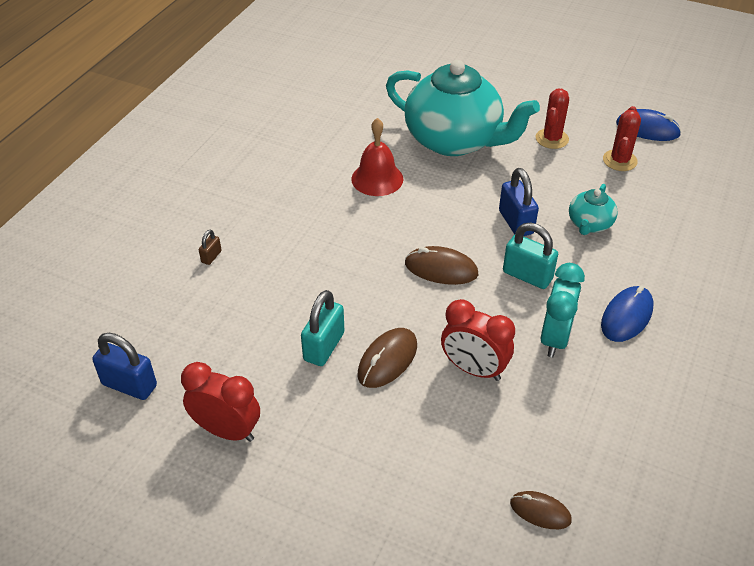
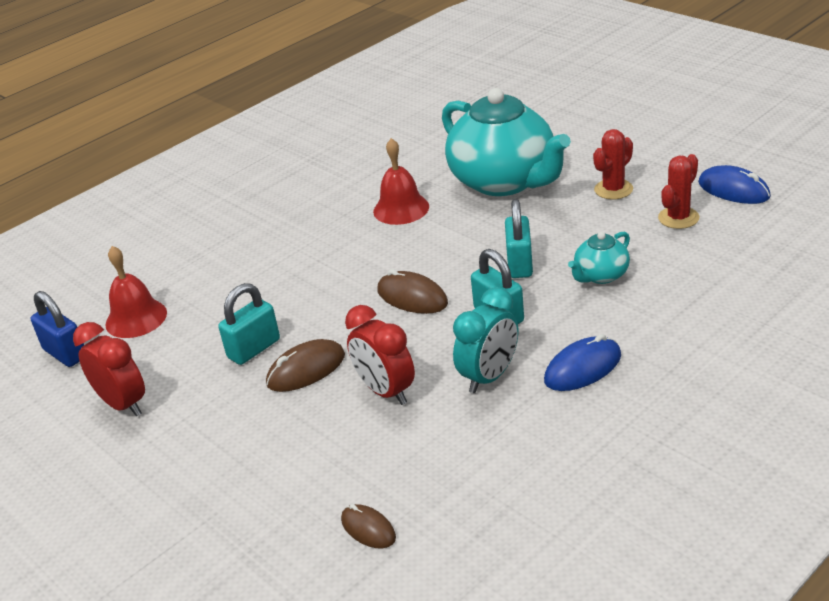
camera: 25 degrees right, 10 degrees down
brown padlock [199,230,221,265] -> none
blue padlock [499,168,539,236] -> turquoise padlock [505,199,533,278]
none -> red bell [105,246,167,338]

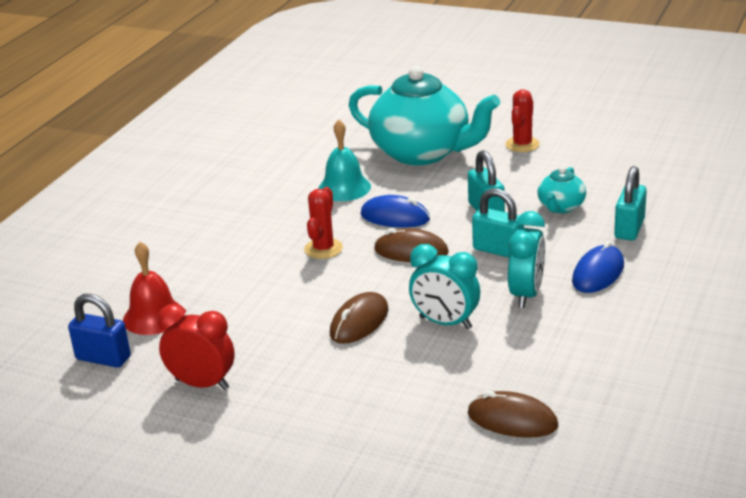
camera: 25 degrees left, 5 degrees down
turquoise padlock [218,283,280,365] -> turquoise padlock moved to [614,166,647,241]
brown mouse [341,504,396,548] -> brown mouse [468,391,558,438], size x1.50
red clock [345,305,415,405] -> turquoise clock [409,244,480,329]
red bell [373,138,429,225] -> turquoise bell [318,120,371,201]
red cactus [658,154,700,229] -> red cactus moved to [304,187,343,259]
blue mouse [698,165,771,204] -> blue mouse moved to [361,195,430,227]

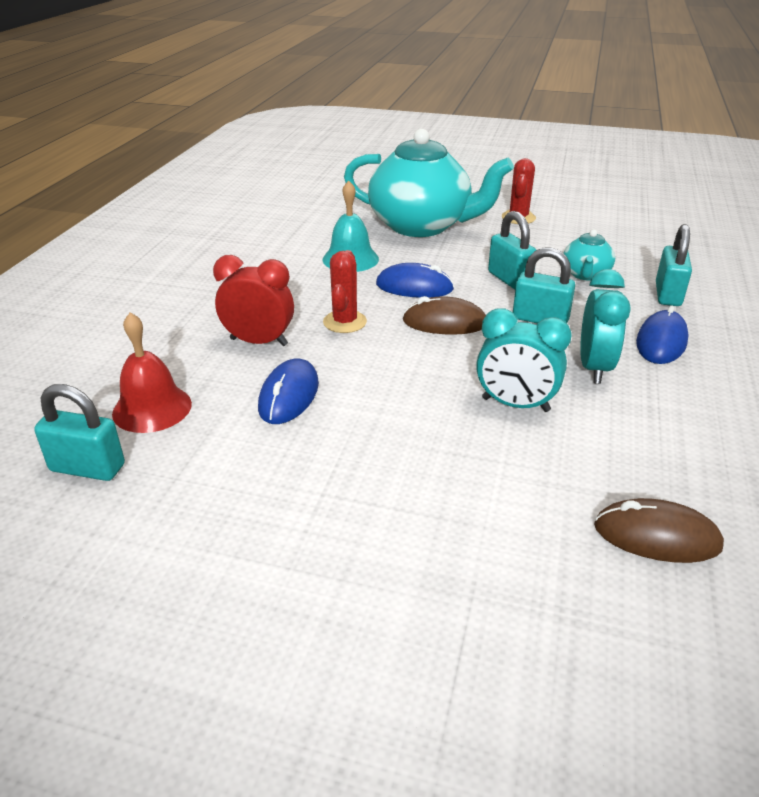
camera: 10 degrees left, 5 degrees up
blue padlock [68,294,131,368] -> turquoise padlock [34,384,125,481]
red clock [157,304,235,390] -> red clock moved to [213,255,294,346]
brown mouse [330,292,388,344] -> none
none -> blue mouse [258,358,319,424]

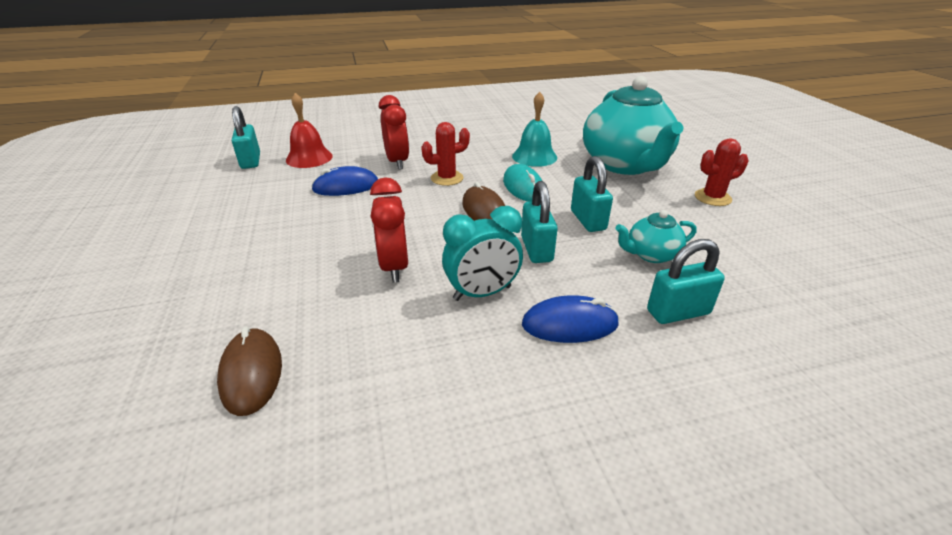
camera: 60 degrees right, 0 degrees up
blue mouse [376,263,454,298] -> turquoise mouse [503,164,542,202]
turquoise clock [476,309,571,412] -> red clock [370,177,408,282]
turquoise padlock [488,211,536,289] -> turquoise padlock turned 45 degrees counterclockwise [571,156,613,232]

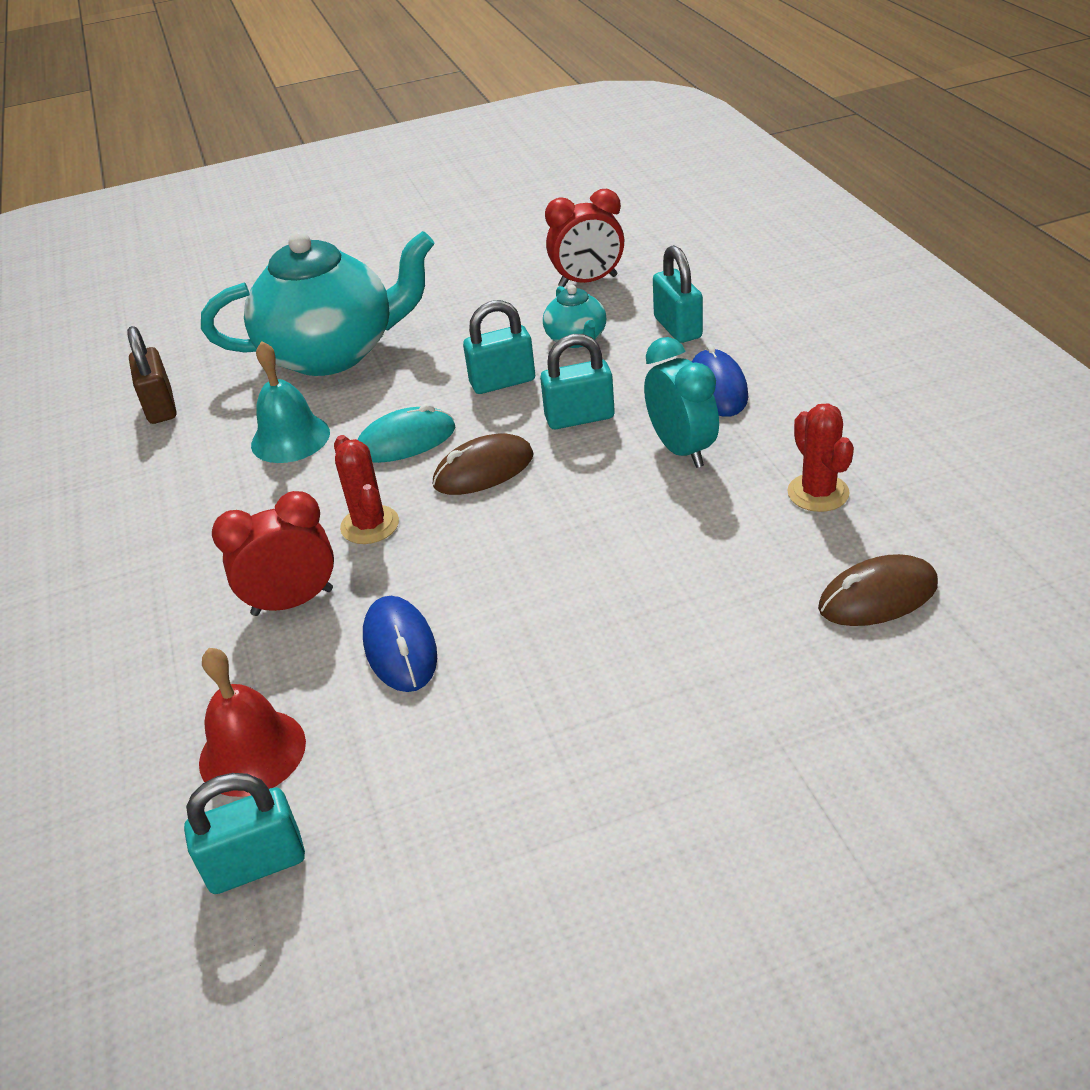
camera: 90 degrees left, 5 degrees up
red clock [370,177,408,282] -> red clock moved to [545,189,624,287]
red cactus [695,139,748,206] -> red cactus moved to [787,403,854,512]
none -> brown padlock [127,326,176,424]

